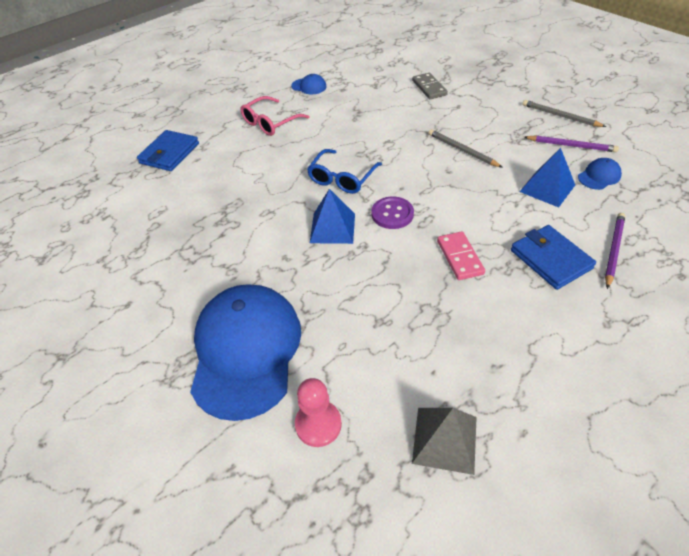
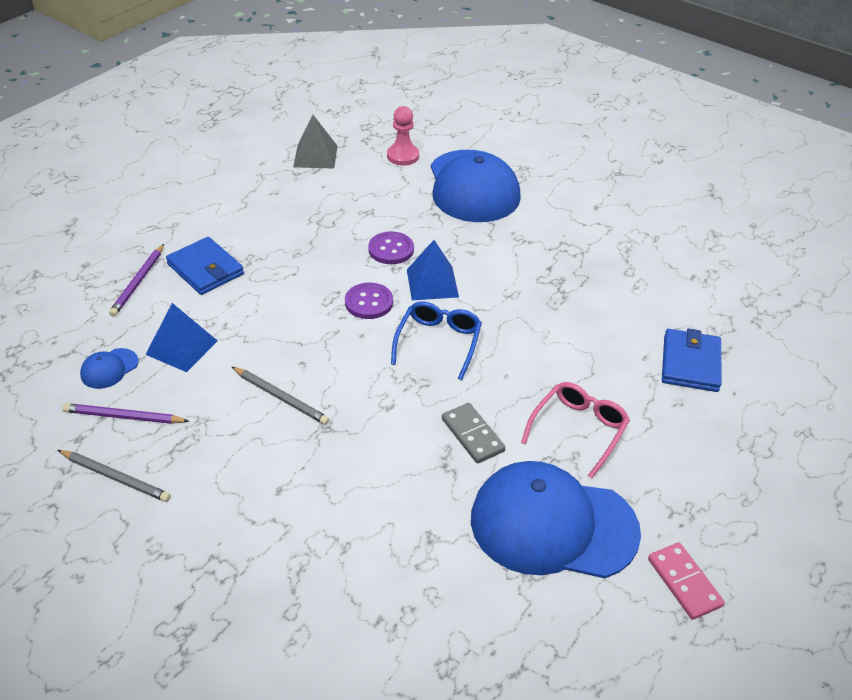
camera: 165 degrees right, 5 degrees down
blue cap [291,74,326,94] -> blue cap [471,461,641,578], size x2.49
grey domino [412,73,448,99] -> grey domino moved to [442,403,505,464]
pink domino [437,231,485,280] -> pink domino moved to [648,542,725,620]
none -> purple button [368,231,414,264]

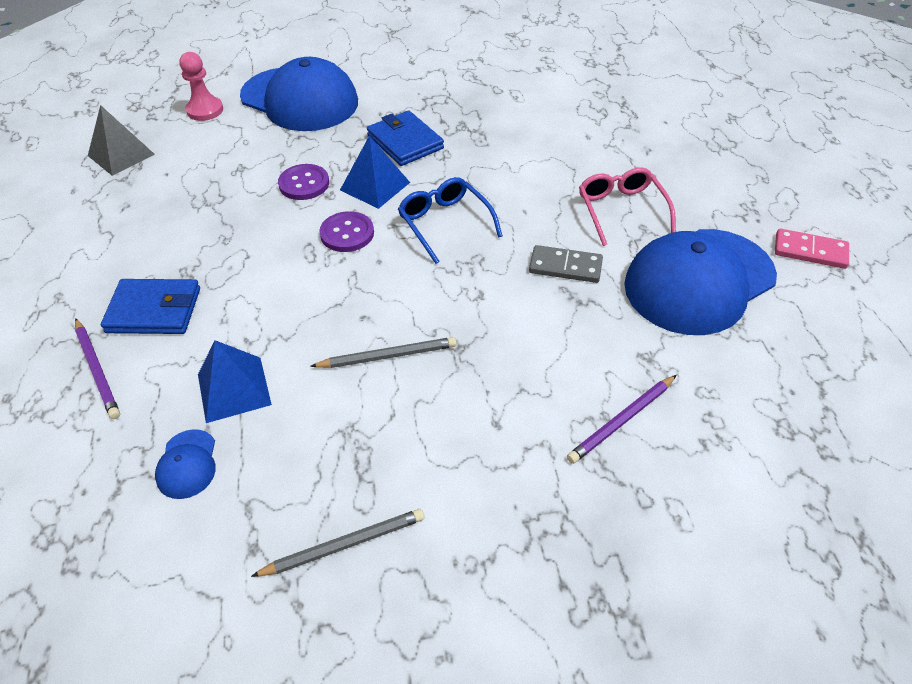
camera: 45 degrees left, 5 degrees up
purple pencil [63,403,189,424] -> purple pencil moved to [567,375,677,464]
blue wallet [662,328,721,392] -> blue wallet moved to [367,110,444,166]

